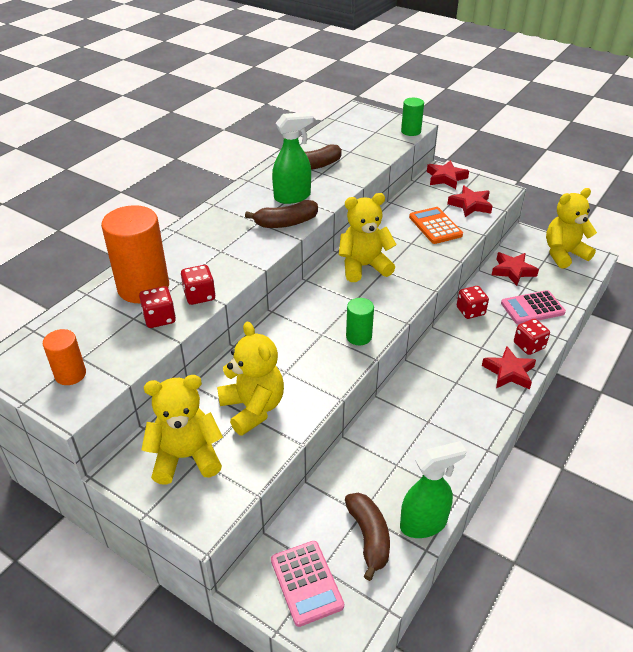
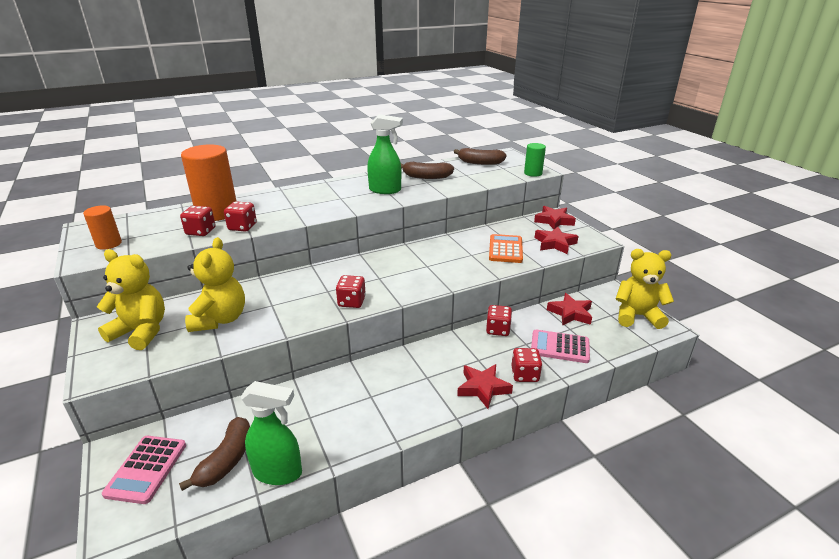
camera: 30 degrees right, 10 degrees down
brown banana [245,200,318,228] -> brown banana moved to [454,148,507,165]
yellow teddy bear [339,193,397,282] -> none
green cylinder [346,298,374,345] -> red dice [336,275,366,308]

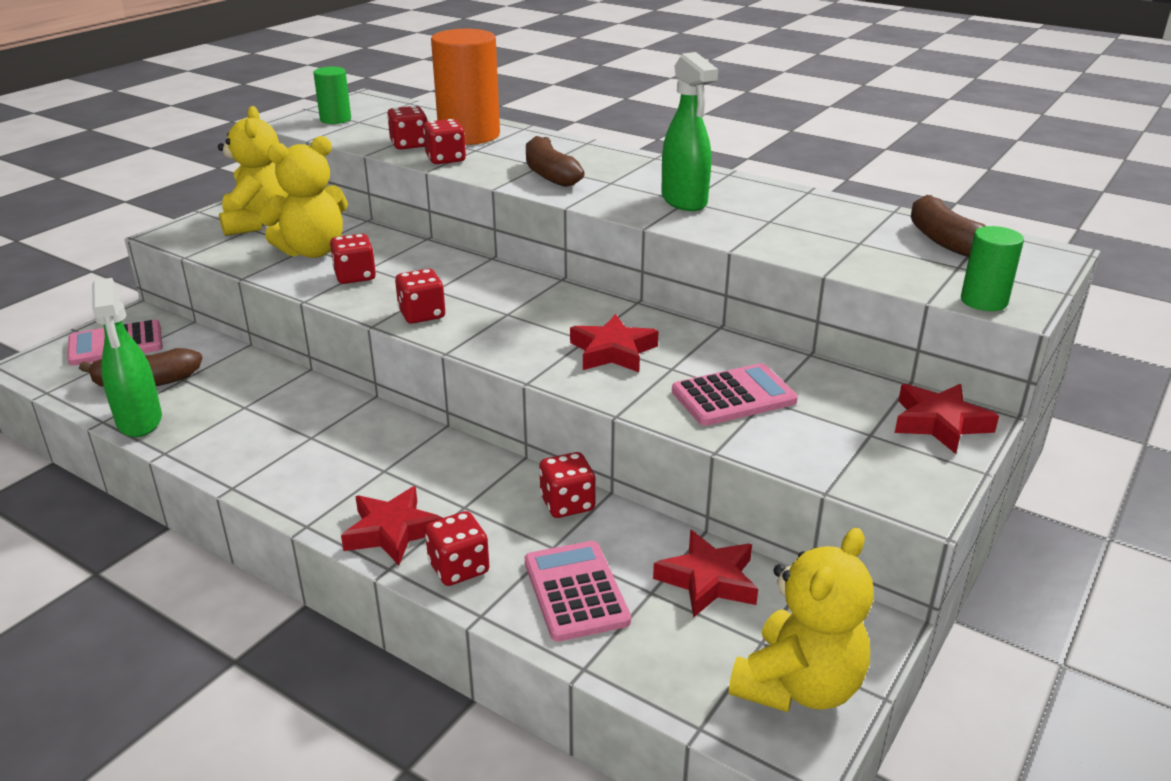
camera: 60 degrees right, 0 degrees up
orange cylinder [83,205,122,250] -> green cylinder [313,67,351,124]
brown banana [401,162,454,179] -> brown banana moved to [526,136,585,187]
orange calculator [489,234,523,263] -> pink calculator [672,363,798,426]
red star [534,227,578,254] -> red star moved to [570,314,659,372]
yellow teddy bear [616,249,674,329] -> yellow teddy bear turned 60 degrees clockwise [729,528,874,712]
none -> red dice [330,234,376,284]

